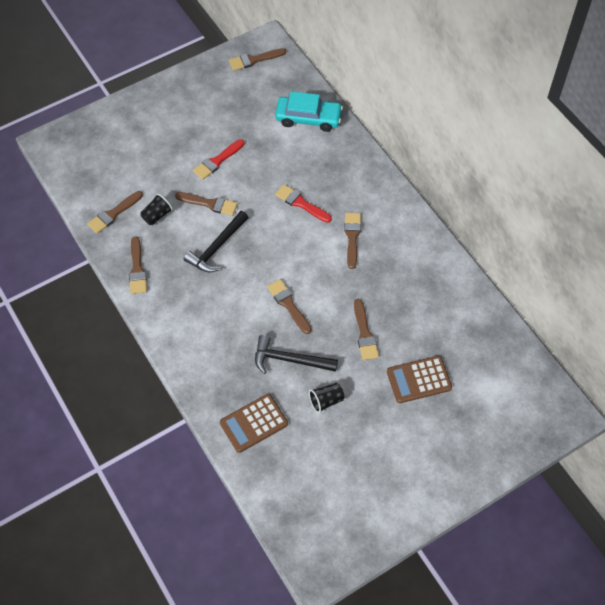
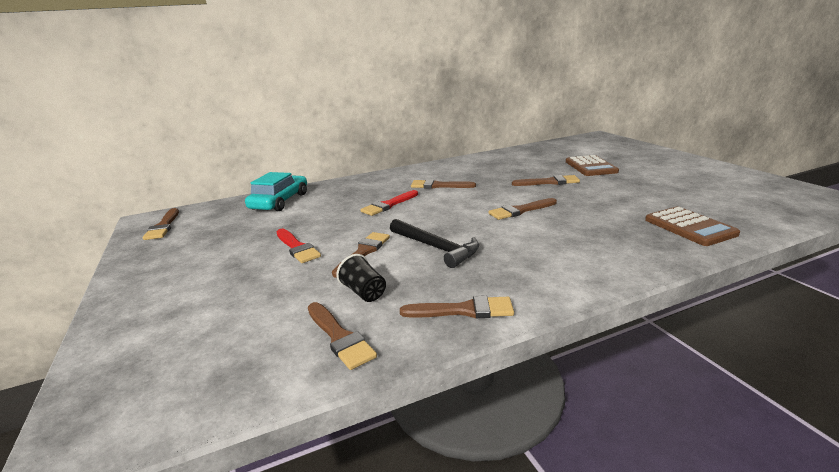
camera: 80 degrees left, 35 degrees down
black hammer [255,335,338,374] -> none
black cup [309,383,344,413] -> none

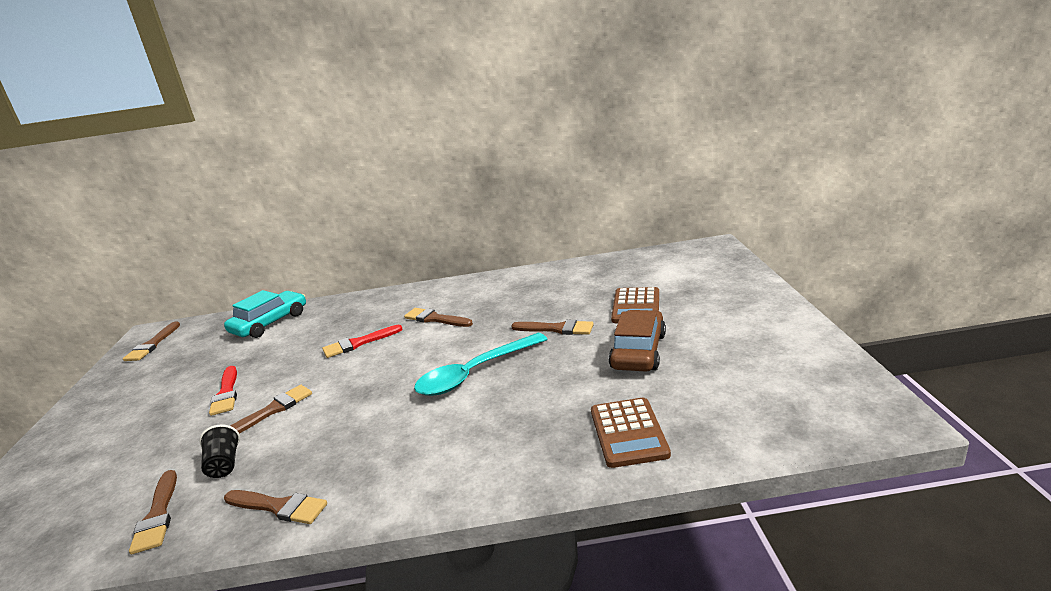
camera: 20 degrees right, 0 degrees up
black hammer [390,219,479,268] -> none
brown brush [489,198,557,220] -> turquoise spoon [414,333,548,396]
none -> brown car [609,310,666,371]

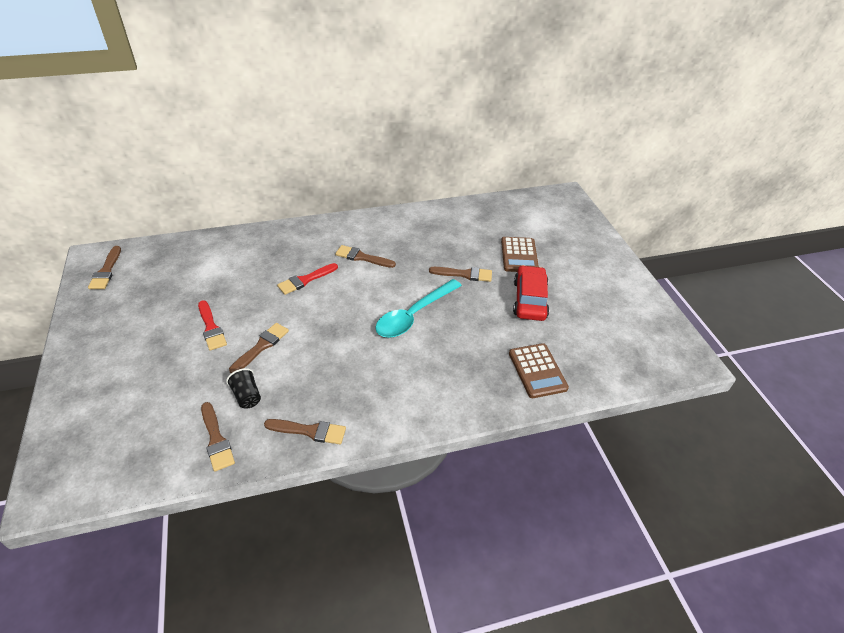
camera: 15 degrees left, 20 degrees up
turquoise car [224,290,306,338] -> none
brown car [609,310,666,371] -> red car [513,265,549,321]

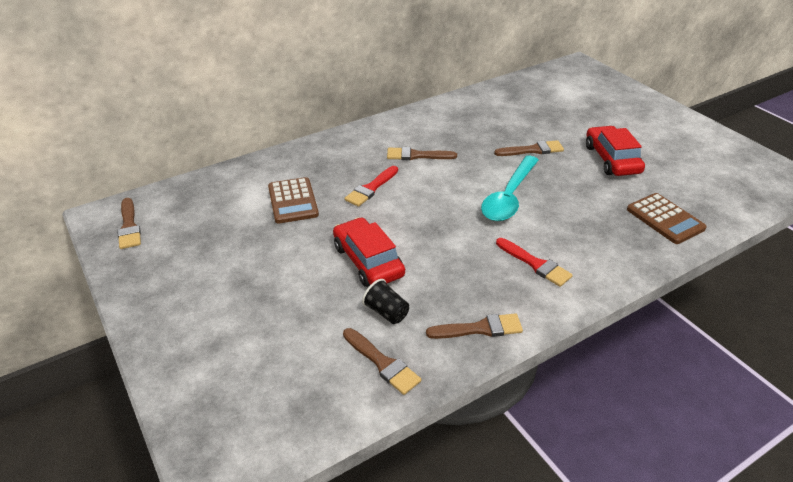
camera: 15 degrees left, 5 degrees down
red brush [198,300,227,351] -> red brush moved to [496,238,573,287]
brown brush [229,323,289,373] -> red car [333,217,405,287]
brown calculator [501,237,539,272] -> brown calculator moved to [268,177,319,224]

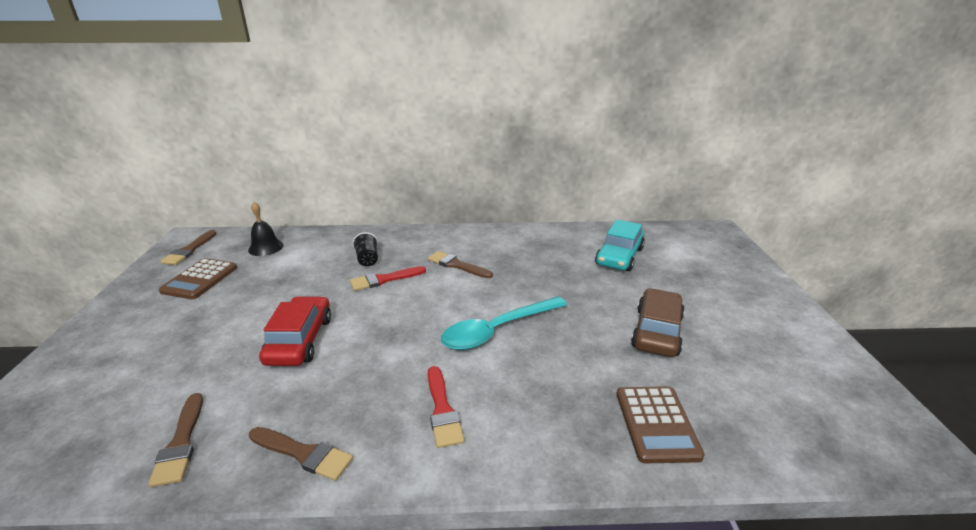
camera: 30 degrees right, 10 degrees down
brown calculator [268,177,319,224] -> brown calculator moved to [158,258,237,300]
black cup [362,279,409,324] -> black cup moved to [352,232,378,266]
brown brush [494,140,564,156] -> none
red car [586,126,645,176] -> brown car [631,288,685,357]
none -> black bell [248,202,284,256]
none -> turquoise car [595,219,645,271]

